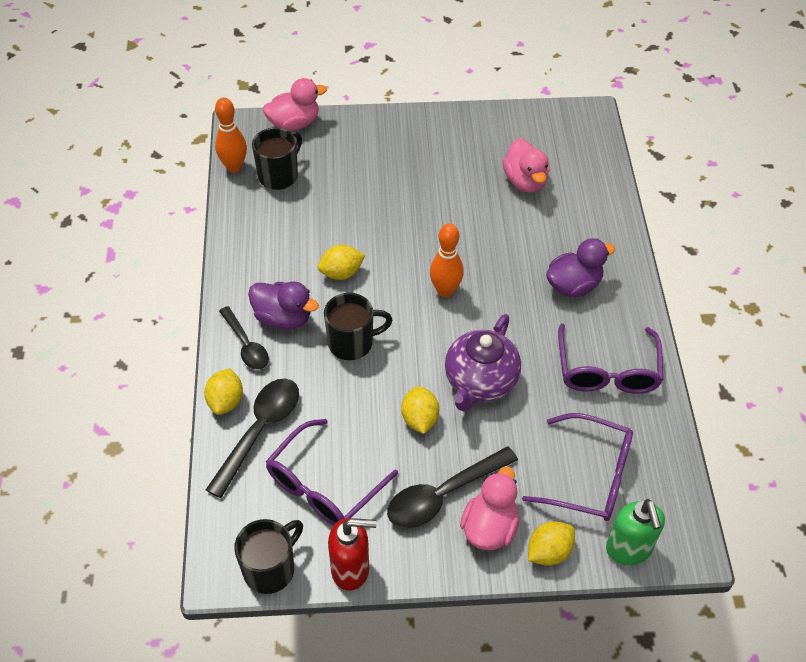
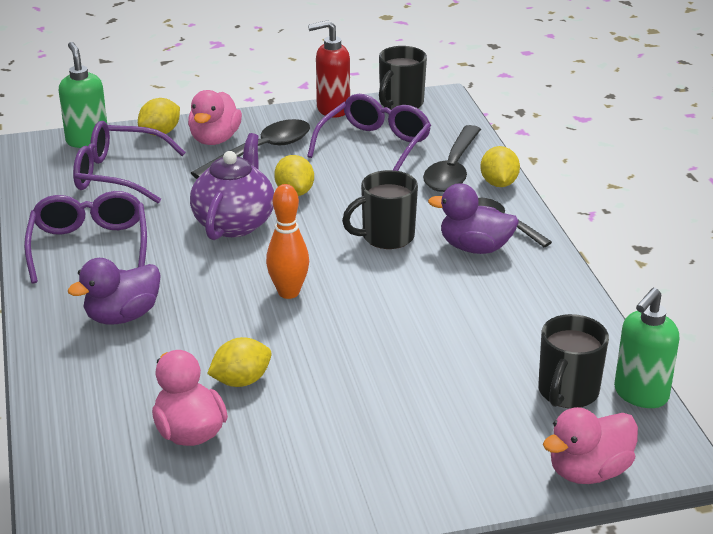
camera: 170 degrees right, 20 degrees down
orange bowling pin [215,97,247,173] -> green soap dispenser [614,288,679,408]
yellow lemon [318,245,365,280] -> yellow lemon moved to [207,337,272,387]

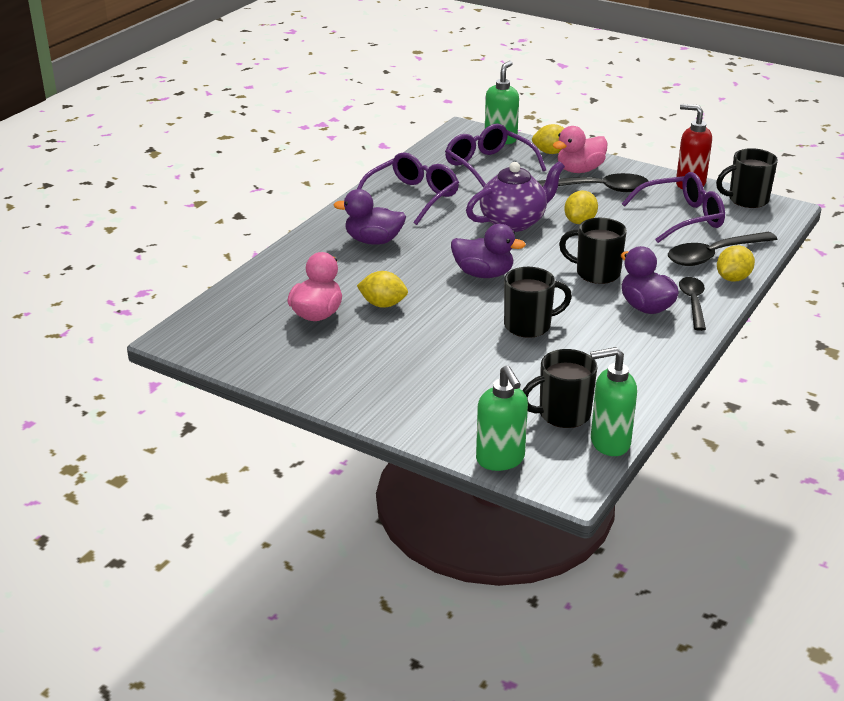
camera: 45 degrees right, 0 degrees up
orange bowling pin [266,184,309,299] -> purple duck [451,224,526,278]
pink duck [543,407,638,484] -> green soap dispenser [476,365,528,471]
none -> black mug [504,267,572,338]

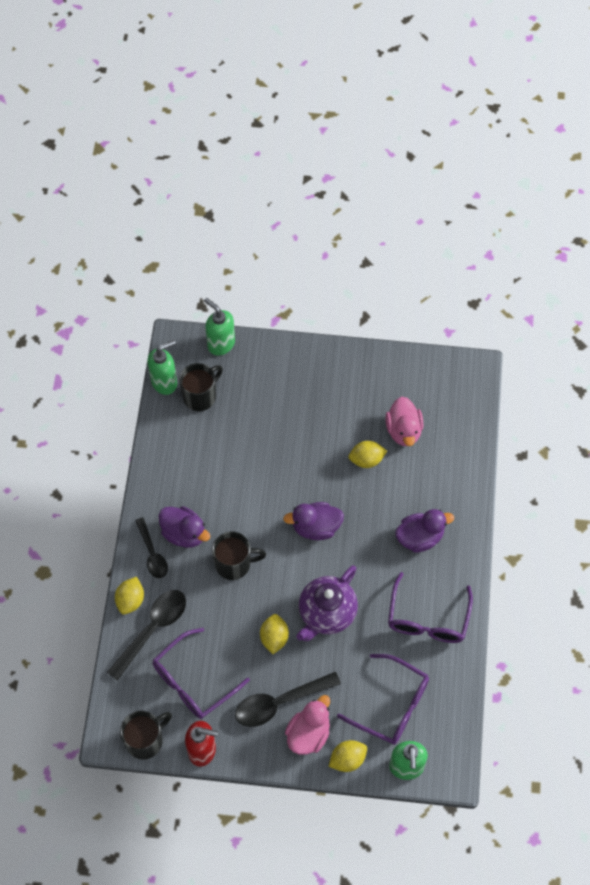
camera: 155 degrees right, 30 degrees up
black mug [504,267,572,338] -> none

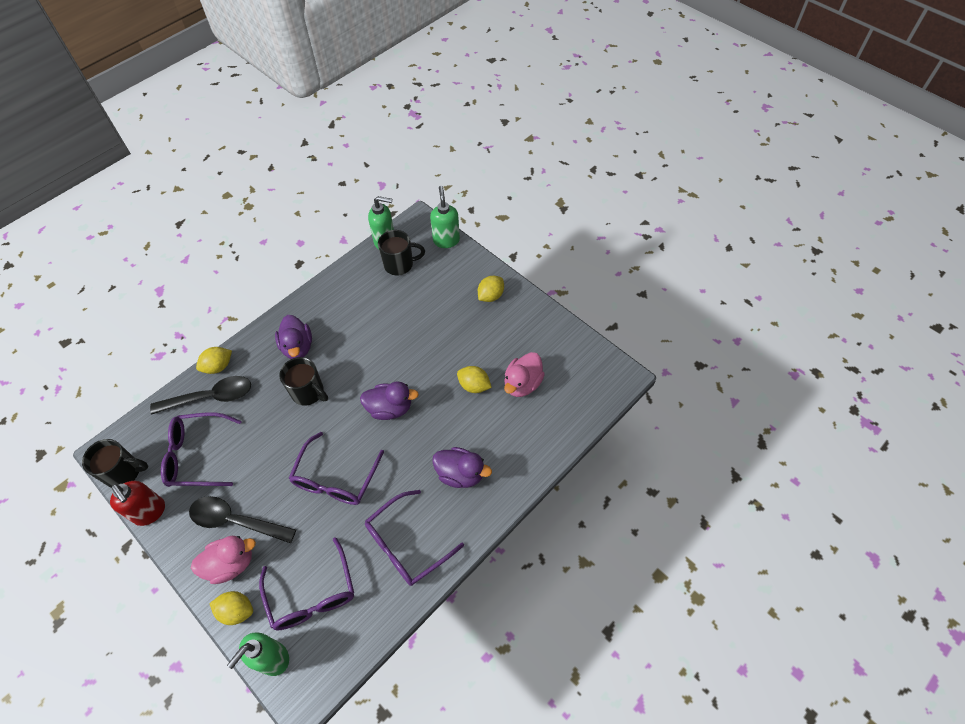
camera: 40 degrees right, 5 degrees down
black spoon [135,517,168,578] -> none
yellow lemon [260,614,289,654] -> yellow lemon moved to [478,276,504,302]
purple duck [283,502,344,540] -> purple duck turned 150 degrees clockwise [360,381,419,420]
purple teapot [297,565,358,641] -> purple glasses [289,432,384,505]

